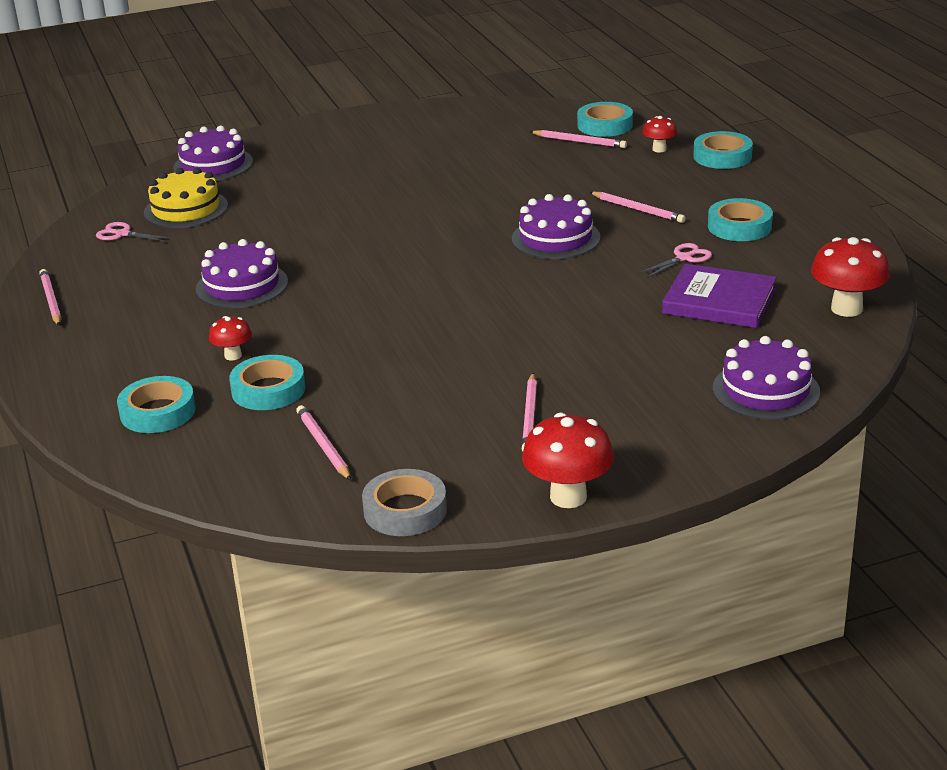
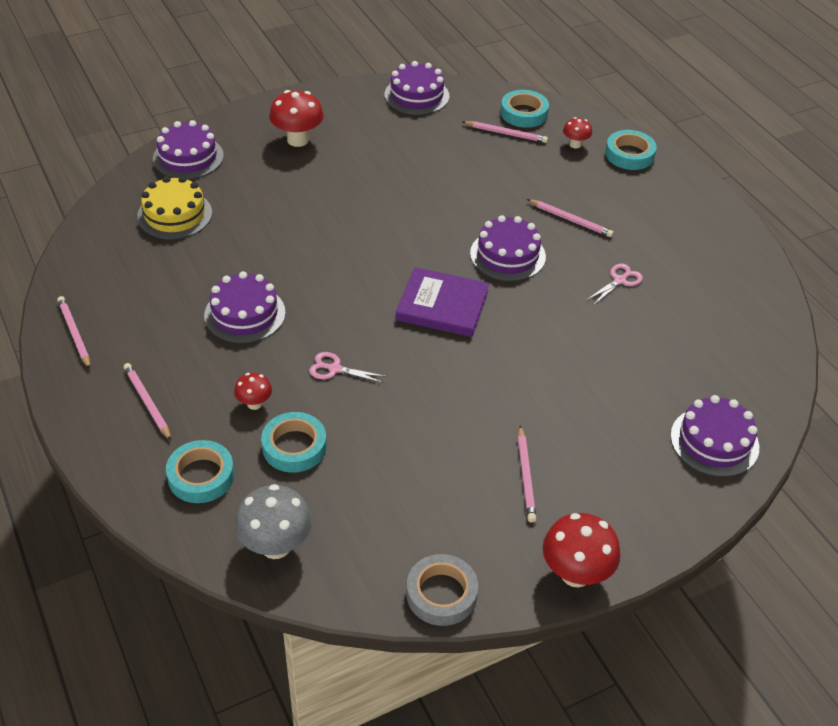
camera: 10 degrees left, 15 degrees up
pink scissors [96,222,172,242] -> pink scissors moved to [309,352,387,383]
pink pencil [296,405,351,480] -> pink pencil moved to [124,363,171,440]
purple book [662,264,777,328] -> purple book moved to [395,267,489,337]
turquoise tape [708,198,773,241] -> none
red mushroom [811,237,890,317] -> red mushroom moved to [269,90,324,147]
none -> grey mushroom [235,484,312,559]
none -> purple cake [384,61,449,115]

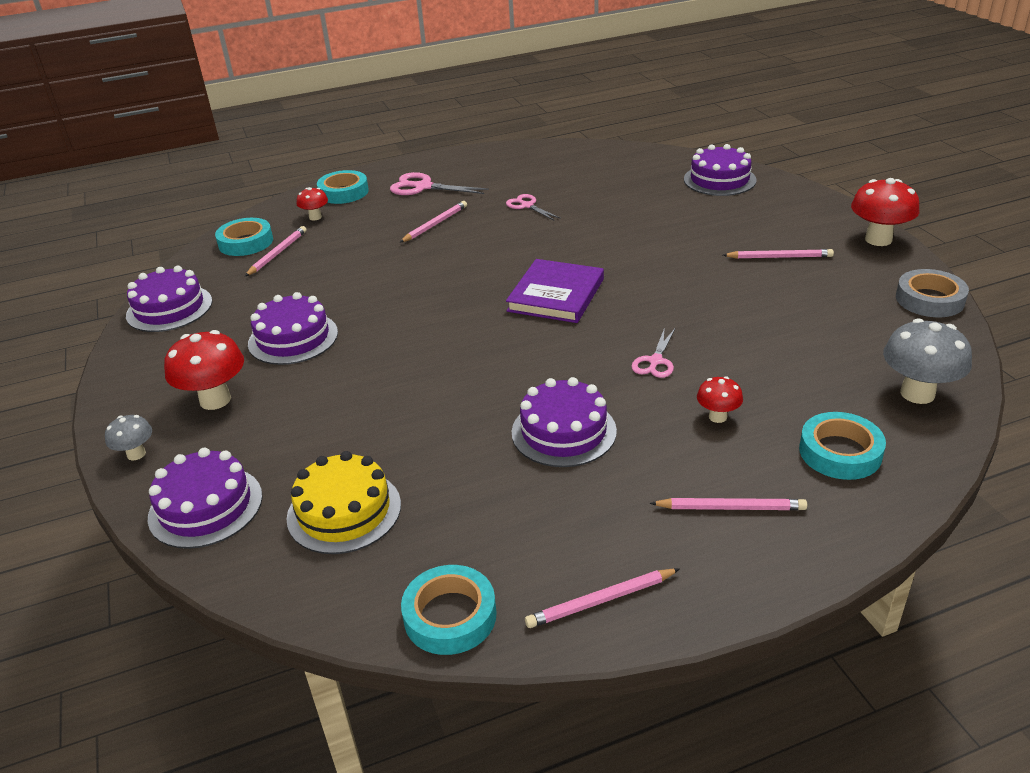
camera: 80 degrees left, 10 degrees down
pink pencil [124,363,171,440] -> pink pencil turned 150 degrees counterclockwise [650,498,807,510]
turquoise tape [261,412,327,473] -> turquoise tape moved to [401,565,497,655]
purple cake [470,215,546,281] -> purple cake moved to [248,292,338,365]
none -> grey mushroom [105,415,152,461]
none -> pink scissors [390,172,489,195]

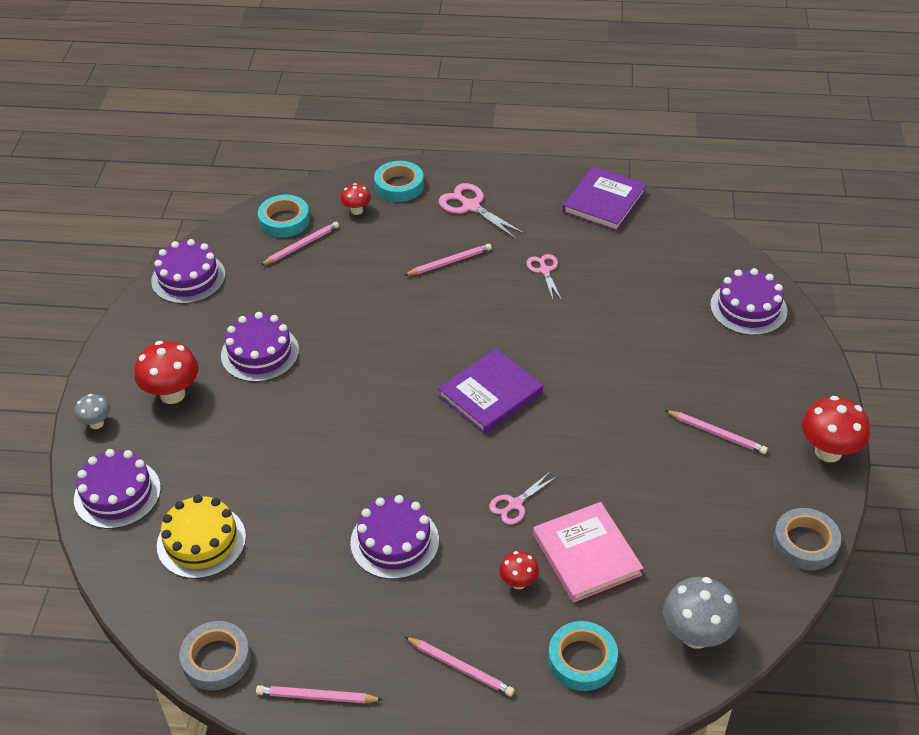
camera: 25 degrees right, 10 degrees up
turquoise tape [401,565,497,655] -> grey tape [179,621,251,691]
none -> pink book [533,502,643,603]
none -> purple book [562,166,647,232]

